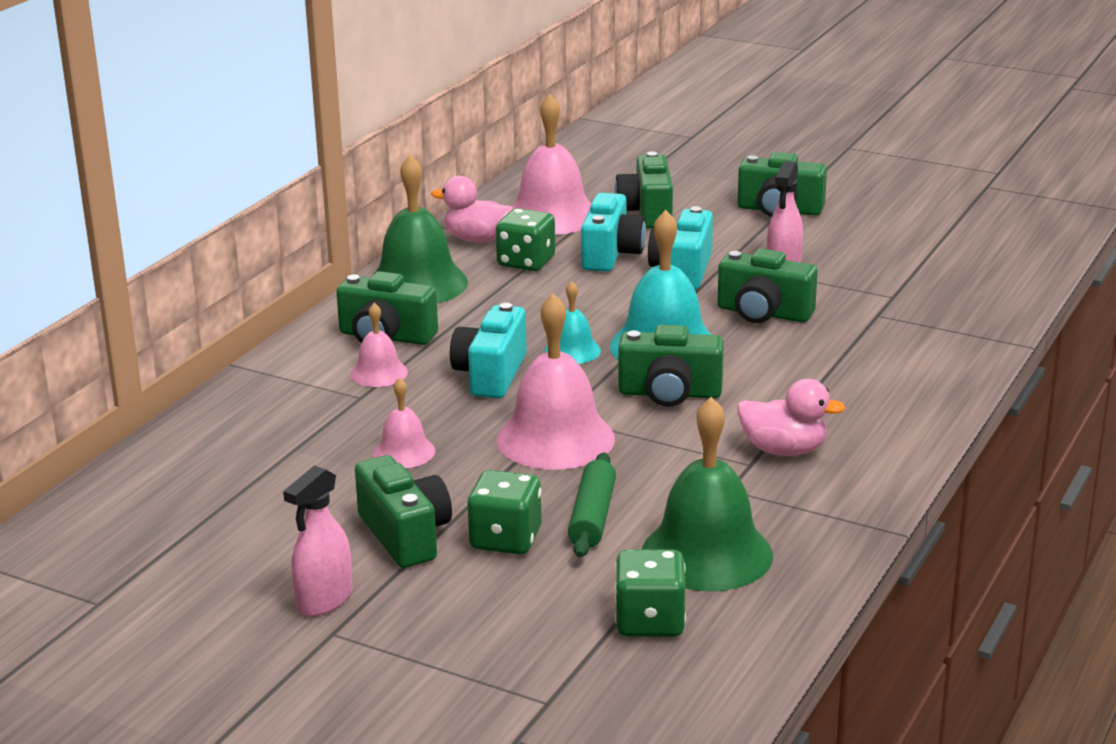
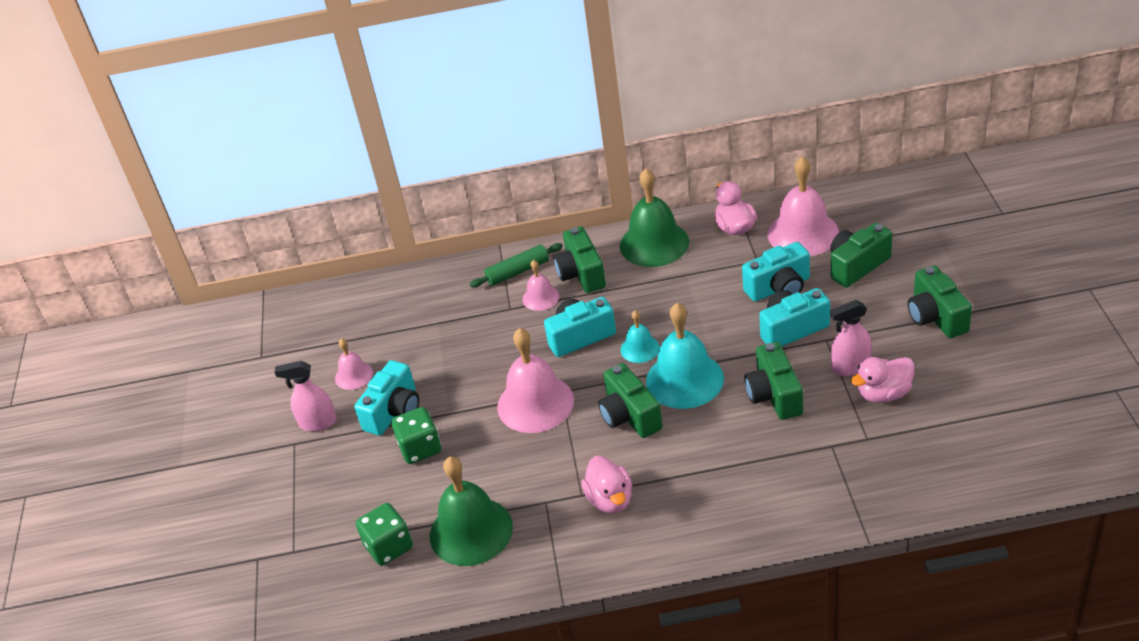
camera: 60 degrees right, 15 degrees up
green camera [355,455,452,568] -> turquoise camera [354,360,419,436]
pink bell [373,378,435,468] -> pink bell moved to [335,338,373,390]
green dice [496,208,555,271] -> none
green rolling pin [568,452,616,558] -> green rolling pin moved to [470,243,563,287]
none -> pink duck [851,357,915,403]

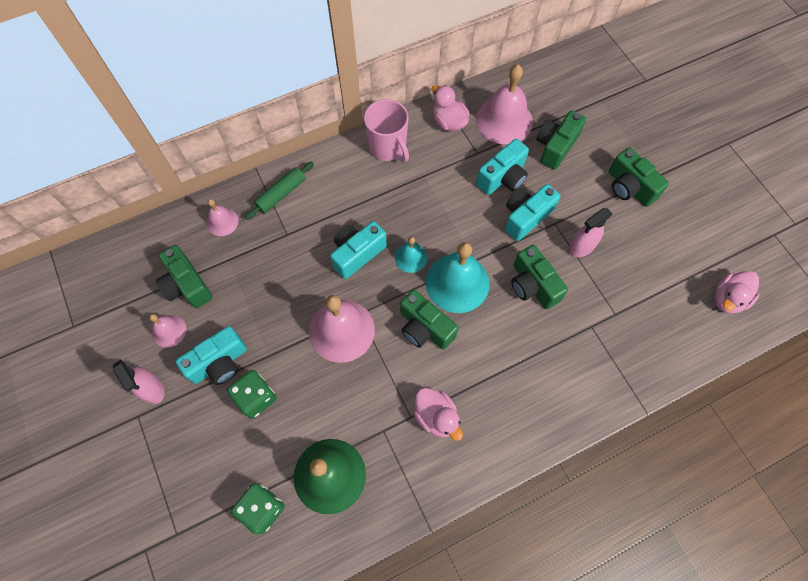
camera: 25 degrees left, 25 degrees up
pink spray bottle [275,361,337,431] -> pink spray bottle turned 105 degrees counterclockwise [113,360,165,404]
turquoise camera [354,360,419,436] -> turquoise camera turned 45 degrees clockwise [176,326,247,385]
pink bell [522,260,559,311] -> pink bell moved to [207,199,239,236]
green camera [554,226,606,293] -> green camera moved to [156,245,212,308]
green bell [620,168,689,267] -> pink mug [364,99,409,162]
pink duck [851,357,915,403] -> pink duck moved to [714,271,759,314]

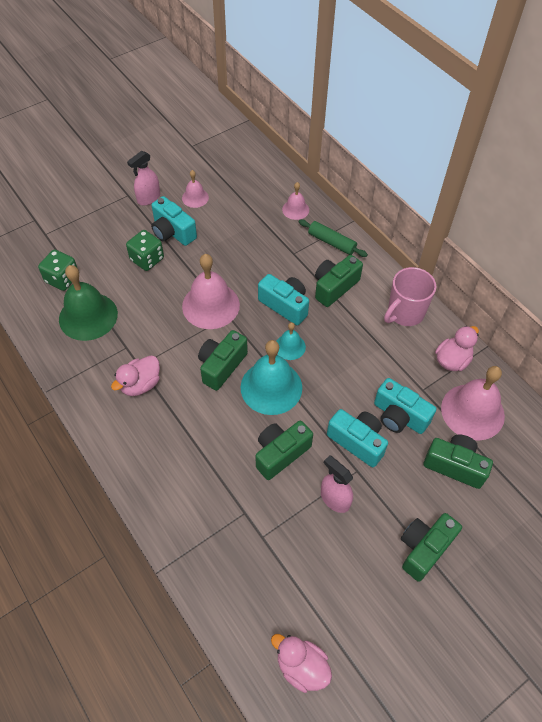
camera: 80 degrees right, 10 degrees down
green camera [156,245,212,308] -> green camera moved to [315,255,363,307]

